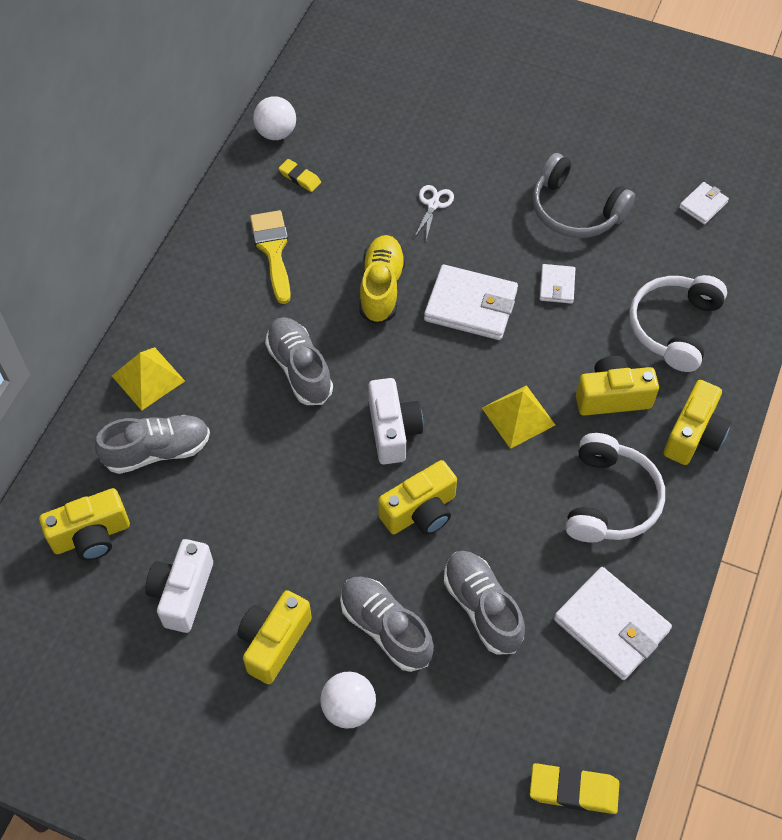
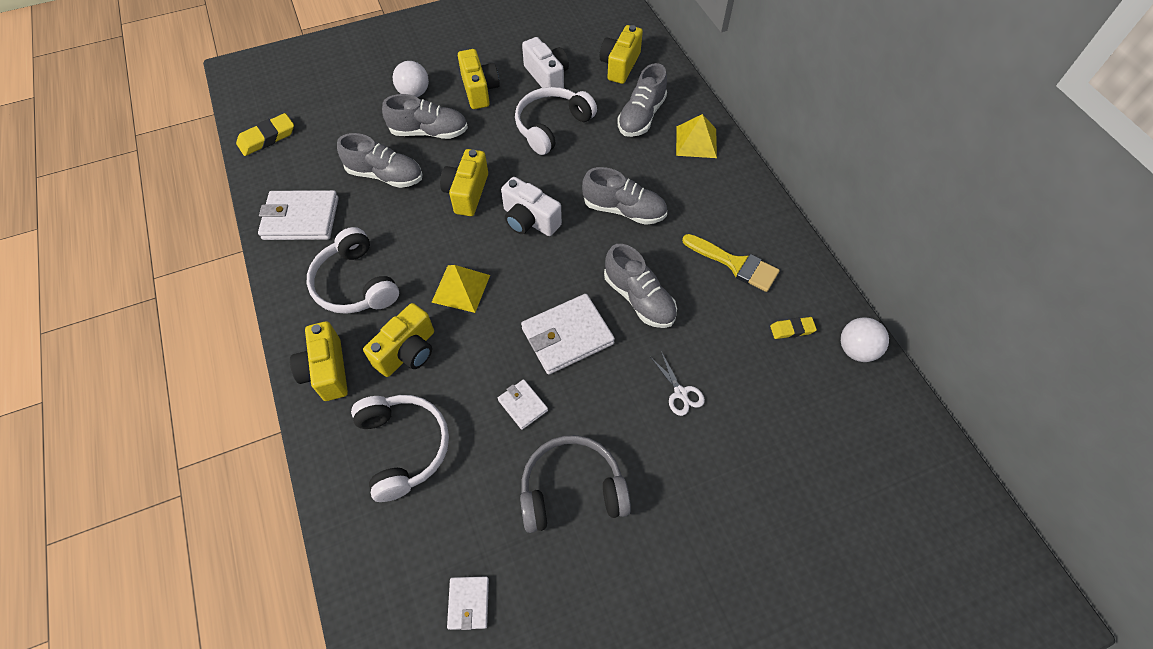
camera: 135 degrees right, 0 degrees up
yellow shoe [359,235,406,325] -> grey shoe [604,244,677,328]
none -> white headphones [515,87,597,155]

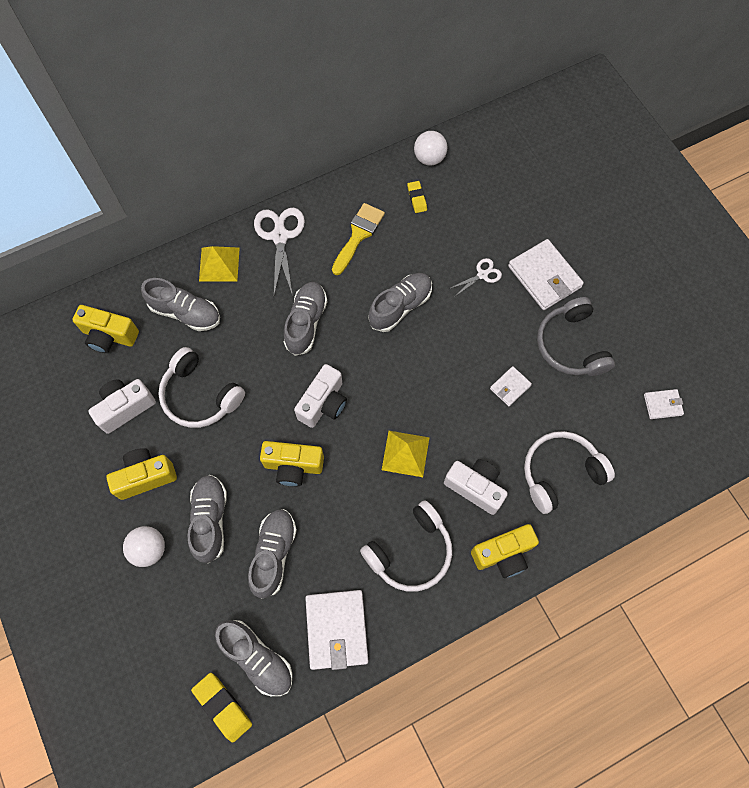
camera: 95 degrees left, 10 degrees up
yellow camera [363,303,434,377] -> white camera [444,459,508,515]
white wallet [521,294,615,375] -> white wallet moved to [508,239,584,310]
none -> grey shoe [215,620,293,696]
none -> white scissors [254,208,305,296]

